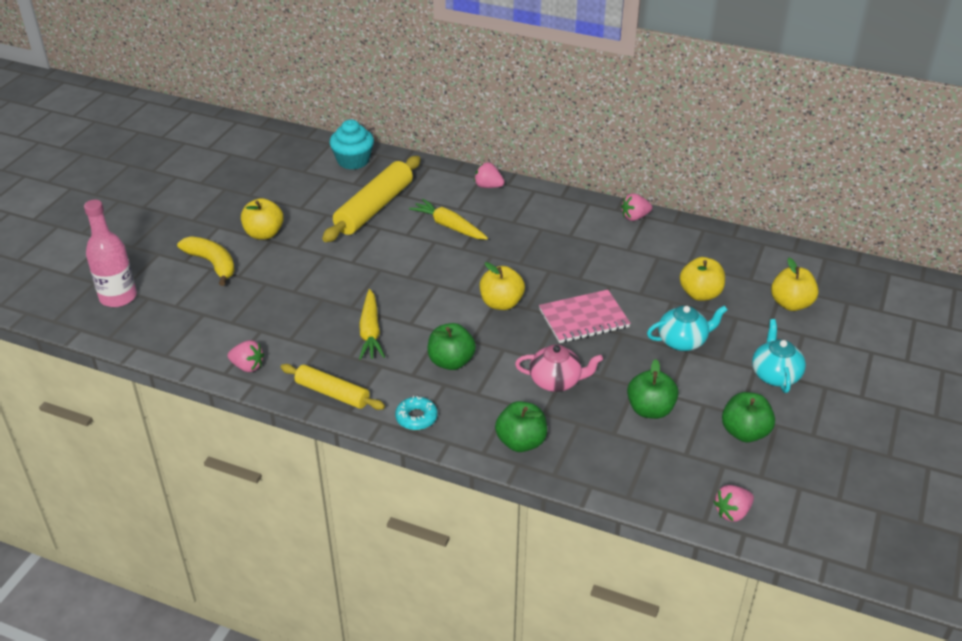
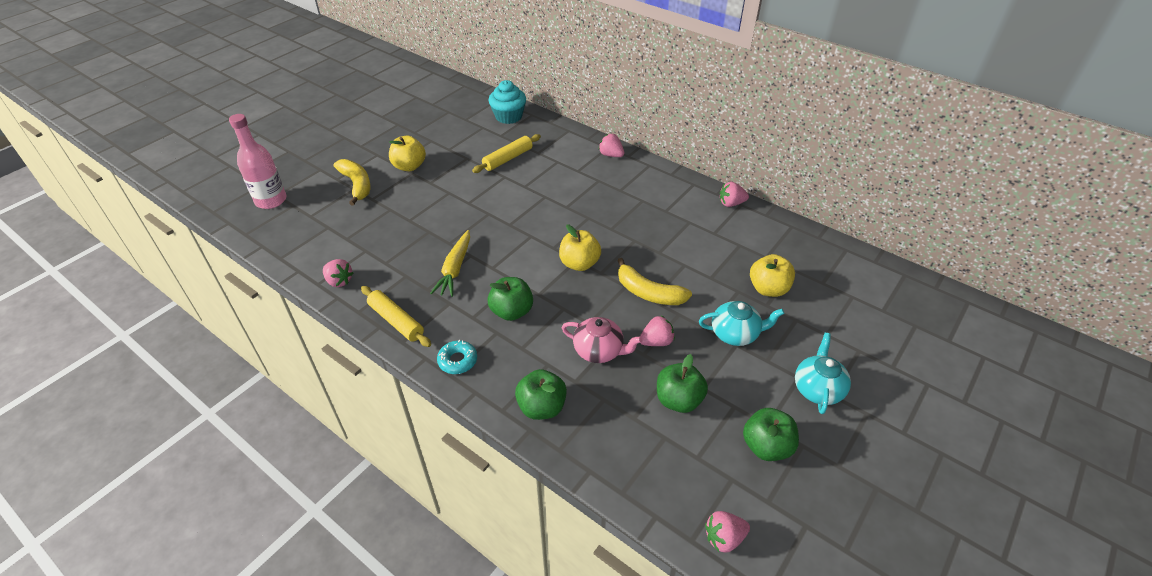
camera: 15 degrees right, 5 degrees up
yellow rolling pin [322,156,421,242] -> yellow rolling pin [472,134,541,173], size x0.62
yellow carrot [409,199,488,240] -> none
pink notebook [539,290,631,343] -> yellow banana [617,258,692,305]
yellow apple [771,258,819,311] -> none
none -> pink strawberry [640,316,675,346]

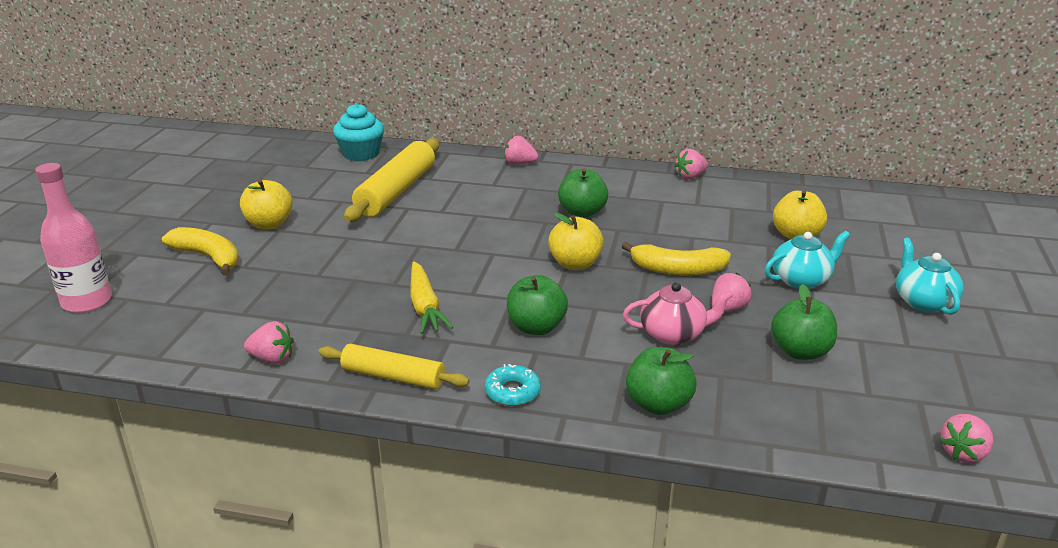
camera: 25 degrees left, 15 degrees down
yellow rolling pin [472,134,541,173] -> yellow rolling pin [344,138,439,222], size x1.62
green apple [743,408,799,461] -> green apple moved to [558,169,608,218]

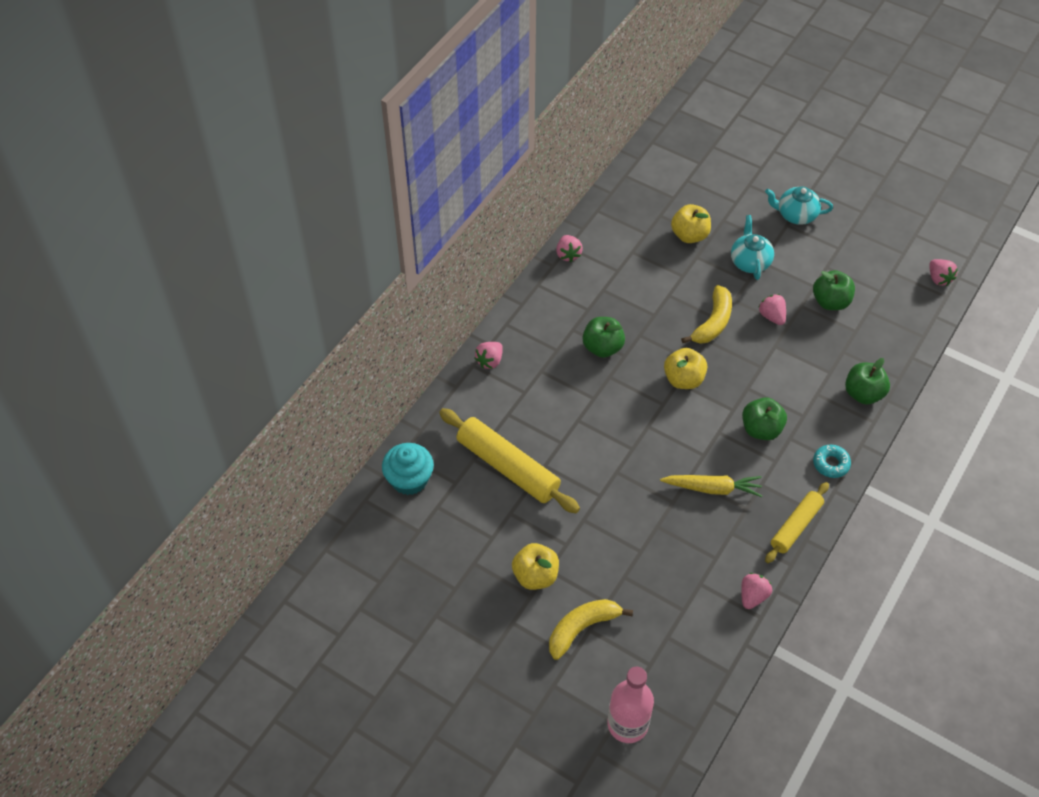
camera: 70 degrees left, 25 degrees up
pink teapot [623,282,734,345] -> none

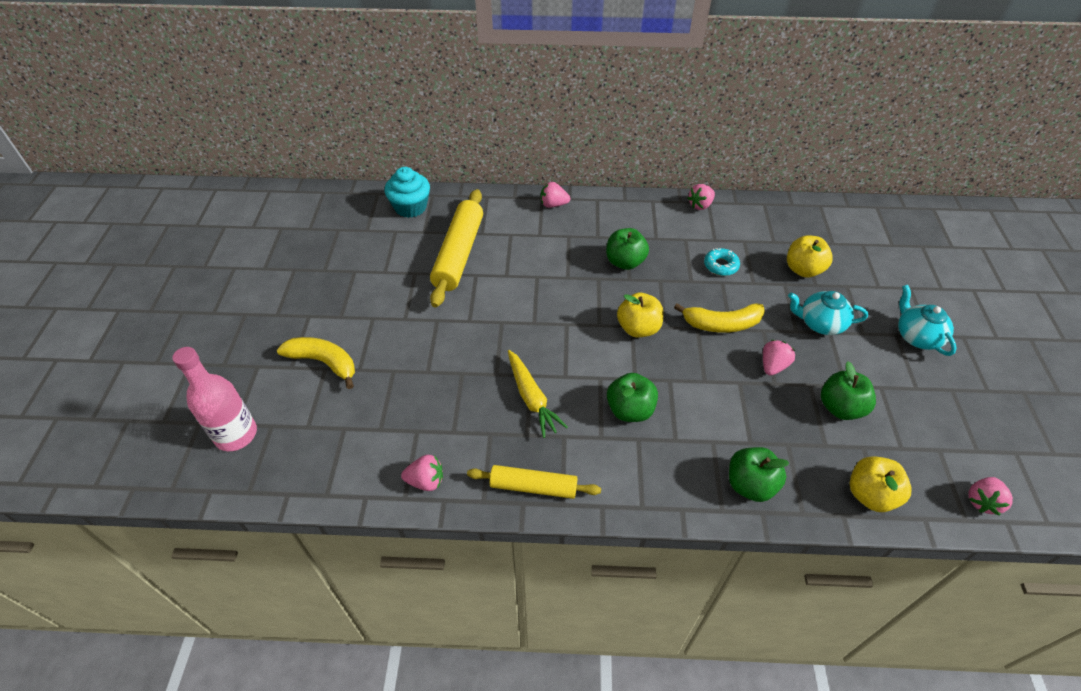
camera: 60 degrees right, 5 degrees down
yellow apple [512,543,559,590] -> yellow apple moved to [850,456,911,512]
turquoise teapot [731,215,774,280] -> turquoise teapot turned 135 degrees counterclockwise [788,291,868,335]
turquoise donut [813,445,851,478] -> turquoise donut moved to [704,248,740,276]

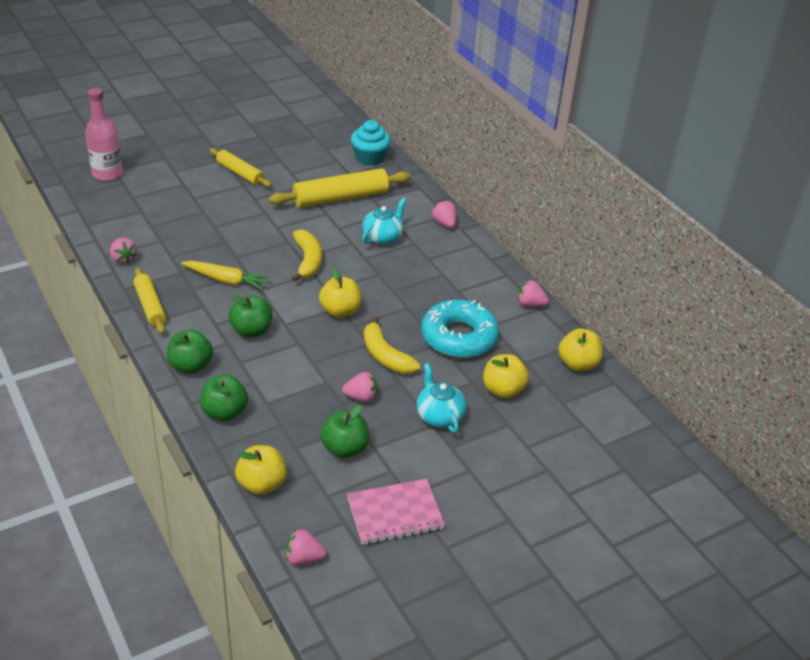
camera: 55 degrees right, 10 degrees down
yellow banana [277,337,355,389] -> yellow banana moved to [292,229,322,282]
yellow carrot [508,350,568,438] -> yellow carrot turned 105 degrees counterclockwise [181,261,270,290]
green apple [606,228,649,270] -> green apple moved to [167,329,213,374]
turquoise donut [704,248,740,276] -> turquoise donut [421,300,499,358], size x2.16
turquoise teapot [898,285,957,356] -> turquoise teapot moved to [362,198,406,245]
none -> yellow rolling pin [210,148,272,187]
none -> pink notebook [347,479,445,545]
none -> yellow apple [558,329,603,371]

